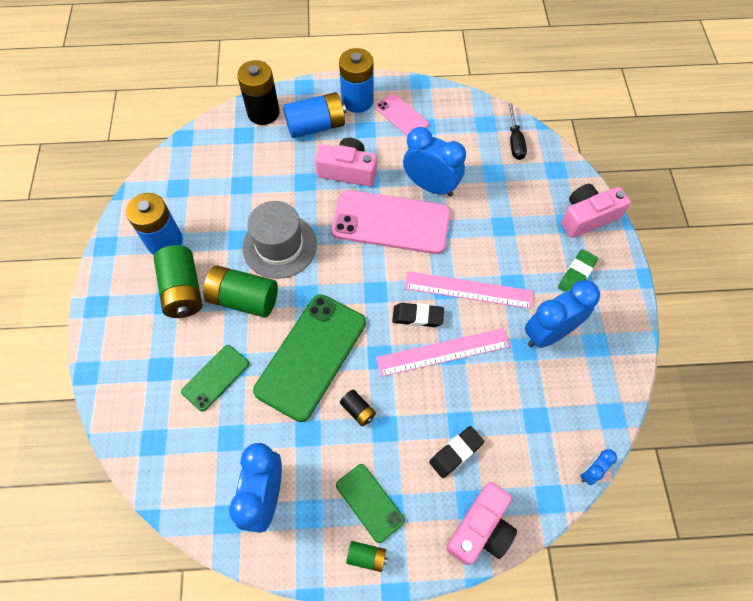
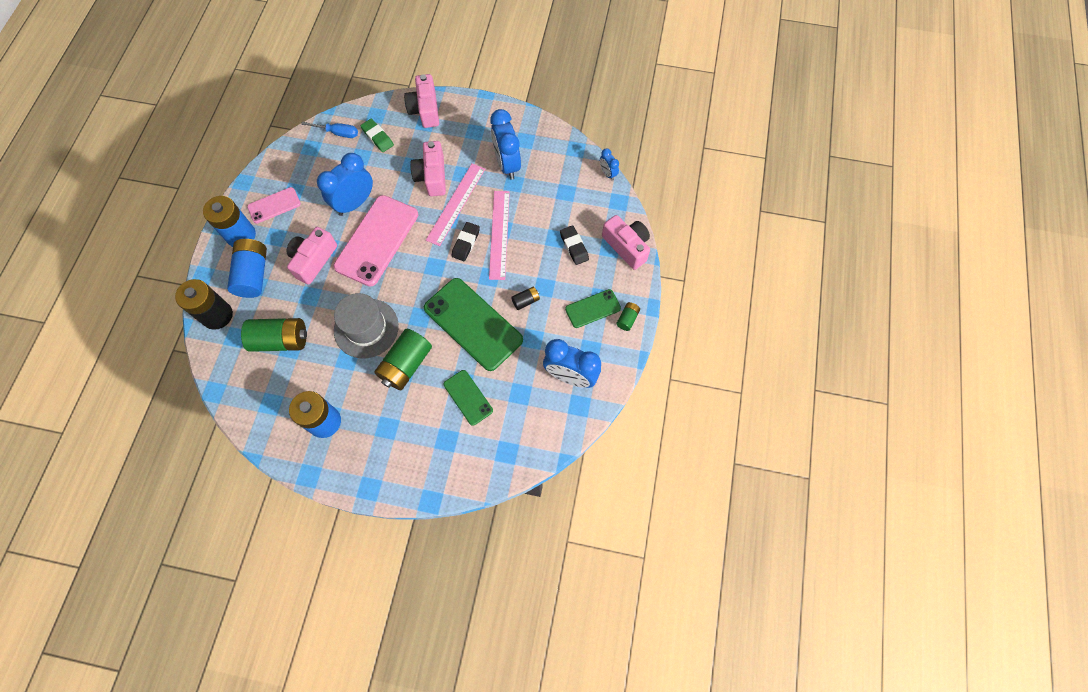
camera: 75 degrees left, 5 degrees up
green battery [154,245,202,318] -> green battery moved to [241,318,307,352]
black screwdriver [508,104,527,160] -> blue screwdriver [301,121,358,138]
green eraser [558,249,598,292] -> green eraser moved to [361,119,394,152]
none -> pink camera [410,141,446,196]

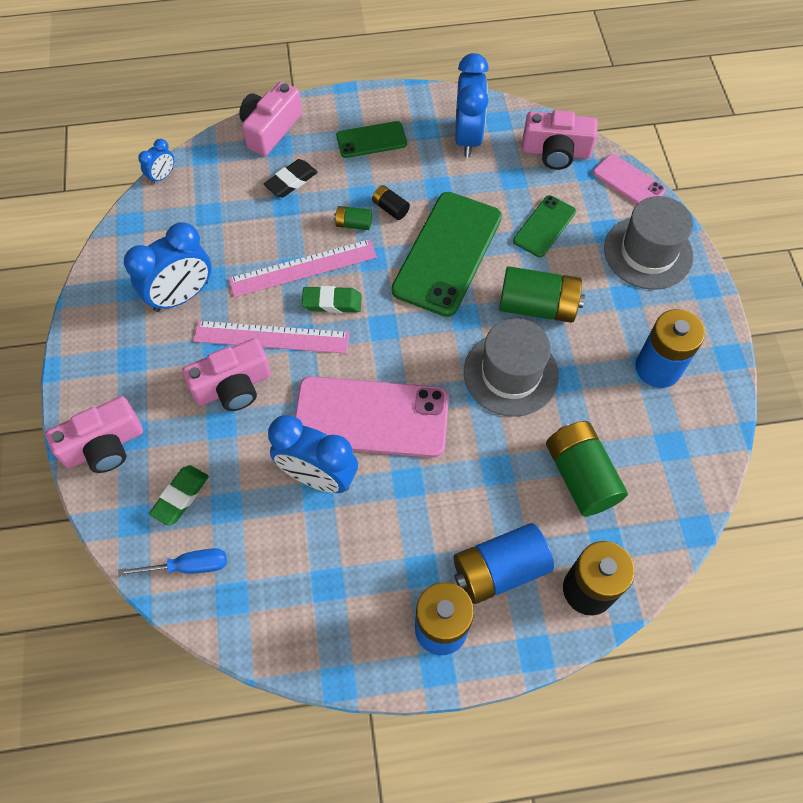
camera: 110 degrees left, 5 degrees down
pink phone [247,187,301,224] -> pink phone moved to [593,154,666,204]
pink camera [286,227,337,285] -> pink camera moved to [522,110,598,170]
blue screwdriver [301,121,358,138] -> blue screwdriver turned 90 degrees clockwise [118,548,227,576]
black eraser [451,222,480,261] -> green eraser [302,286,362,313]
green phone [565,289,621,328] -> green phone turned 60 degrees counterclockwise [336,121,407,158]
green battery [616,302,640,331] -> green battery moved to [334,206,372,230]
none -> grey hat [604,196,693,290]

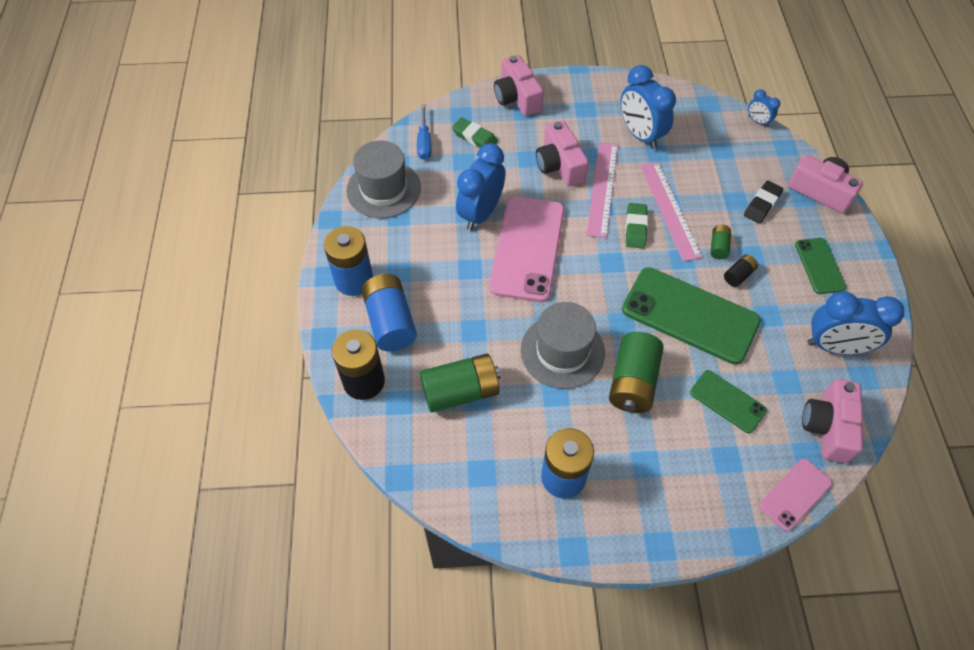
camera: 95 degrees right, 5 degrees down
black eraser [264,159,318,197] -> black eraser turned 75 degrees clockwise [744,180,783,224]
grey hat [604,196,693,290] -> grey hat moved to [346,141,421,218]

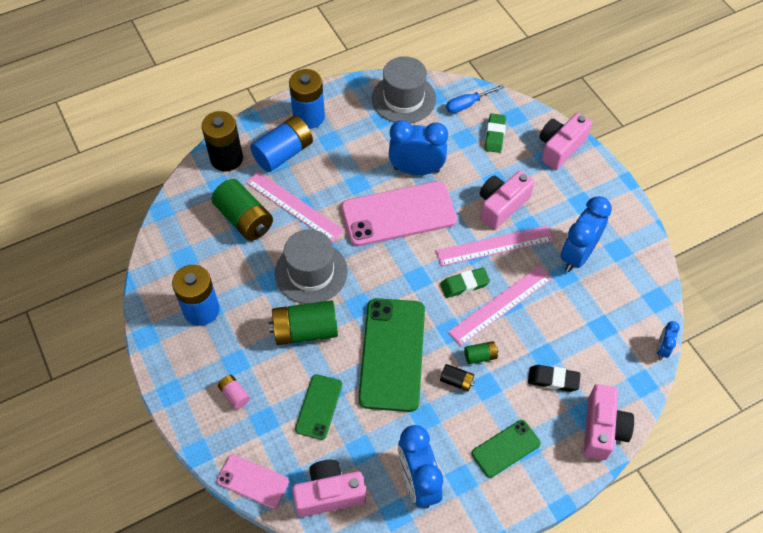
camera: 65 degrees right, 0 degrees up
none -> pink battery [218,375,250,409]
none -> pink ruler [246,171,345,242]

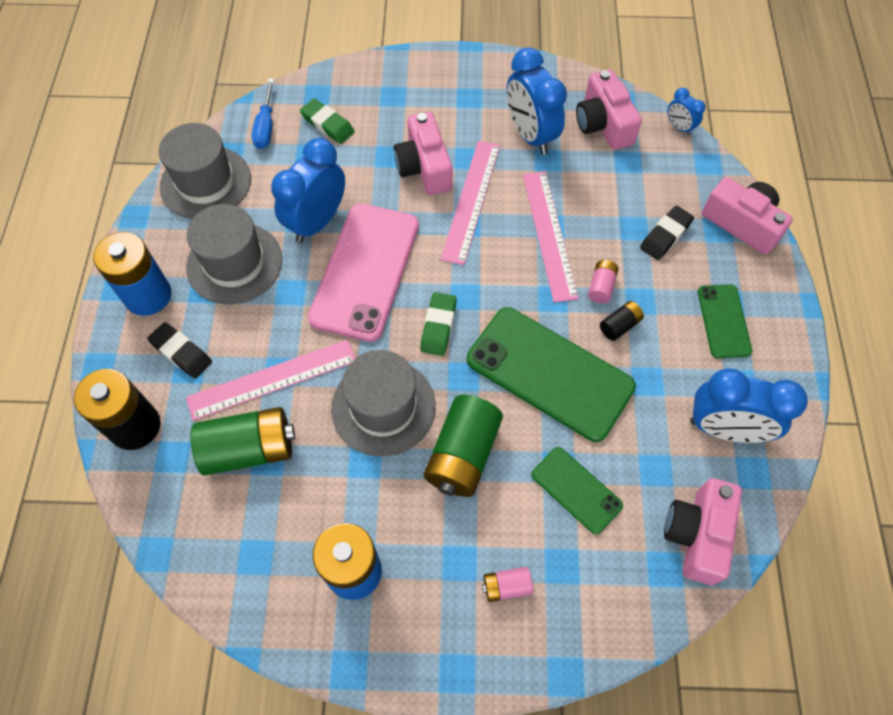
camera: 60 degrees left, 5 degrees up
pink phone [217,454,289,509] -> none
blue battery [250,116,313,172] -> black eraser [147,322,212,379]
green eraser [440,268,490,298] -> green eraser moved to [420,292,457,356]
green battery [464,341,498,364] -> pink battery [588,260,618,303]
pink camera [539,113,592,170] -> pink camera moved to [576,69,642,150]
none -> grey hat [186,204,282,304]

